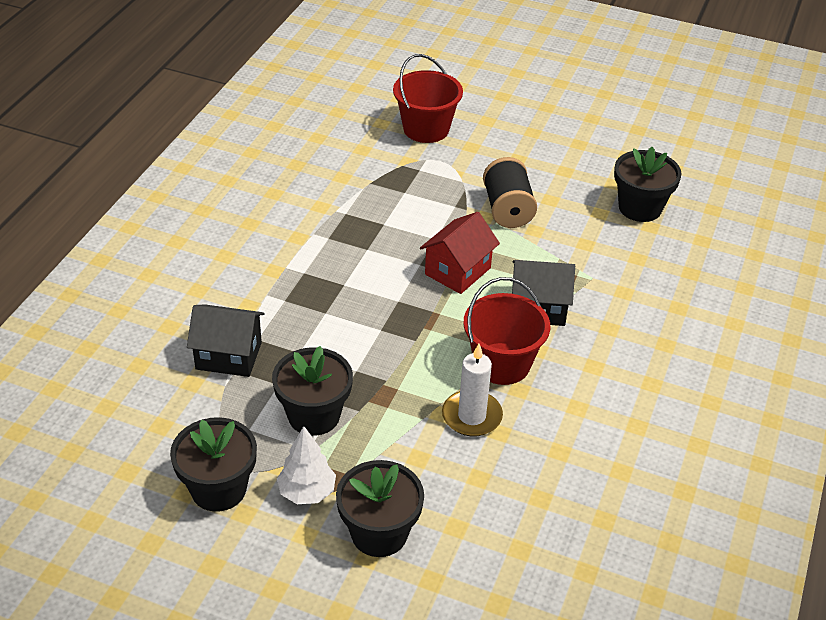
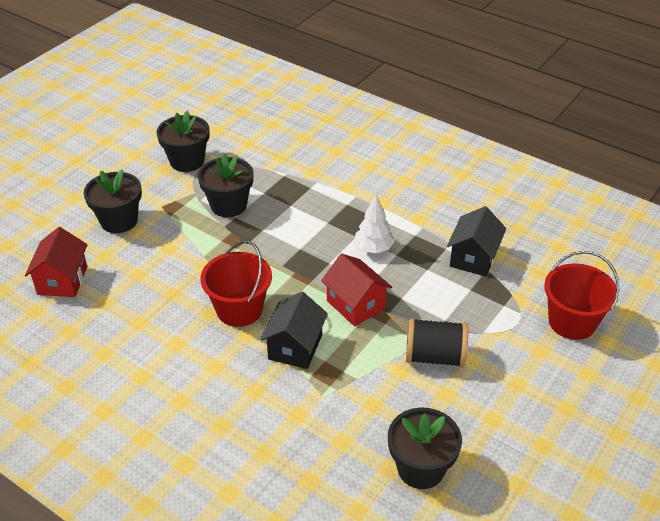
camera: 105 degrees right, 0 degrees up
black house [187,304,264,377] -> black house moved to [447,206,506,277]
white tree [277,426,336,504] -> white tree moved to [354,195,395,254]
white candle [442,344,503,436] -> none
none -> red house [25,227,88,297]

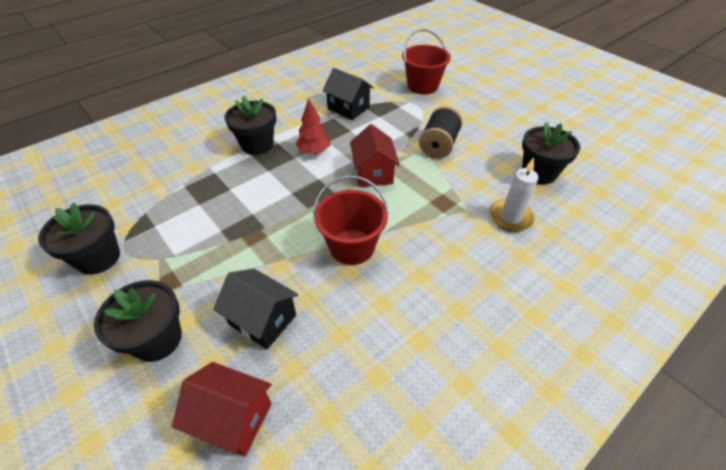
camera: 75 degrees left, 5 degrees up
black flower pot [198,153,254,217] -> black flower pot moved to [225,96,276,155]
black house [261,292,328,369] -> black house moved to [213,269,298,349]
red house [321,254,392,326] -> red house turned 75 degrees counterclockwise [350,124,400,187]
white tree [354,195,395,254] -> red tree [296,98,330,154]
none -> white candle [489,158,538,232]

